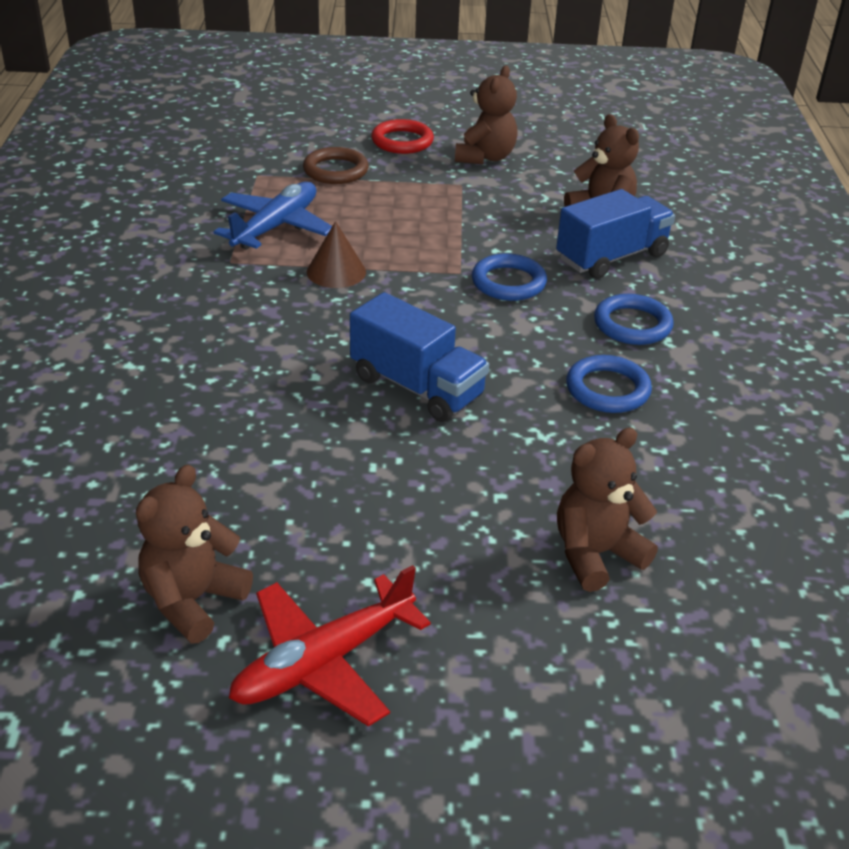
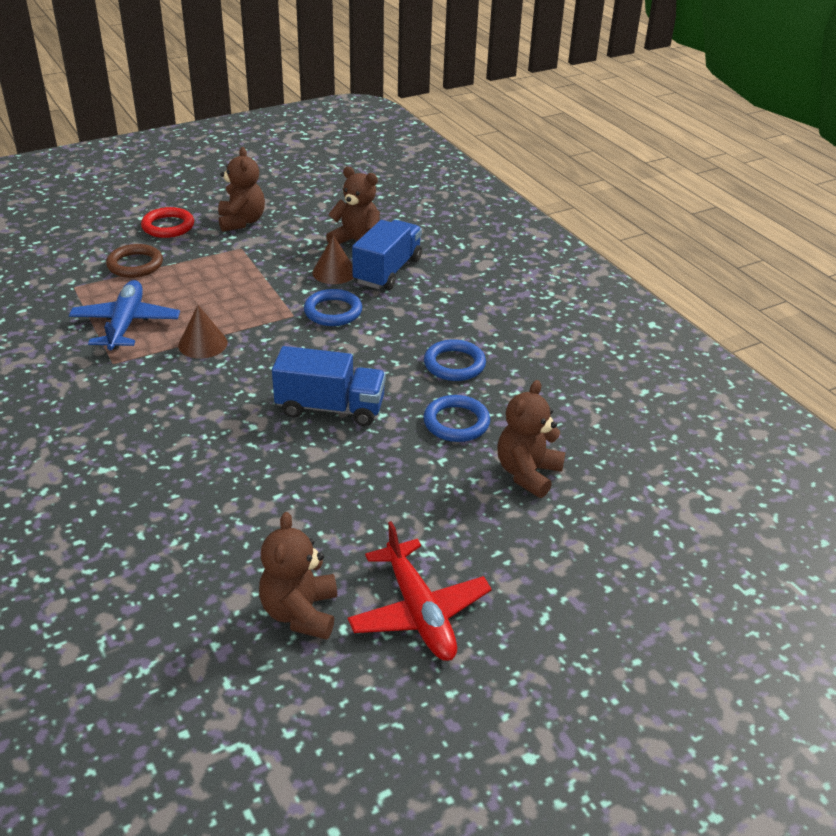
camera: 30 degrees left, 0 degrees up
red plane [229,565,431,726] -> red plane turned 45 degrees counterclockwise [348,521,492,661]
blue ring [594,294,674,345] -> blue ring moved to [423,395,490,442]
none -> brown cone [312,235,354,284]

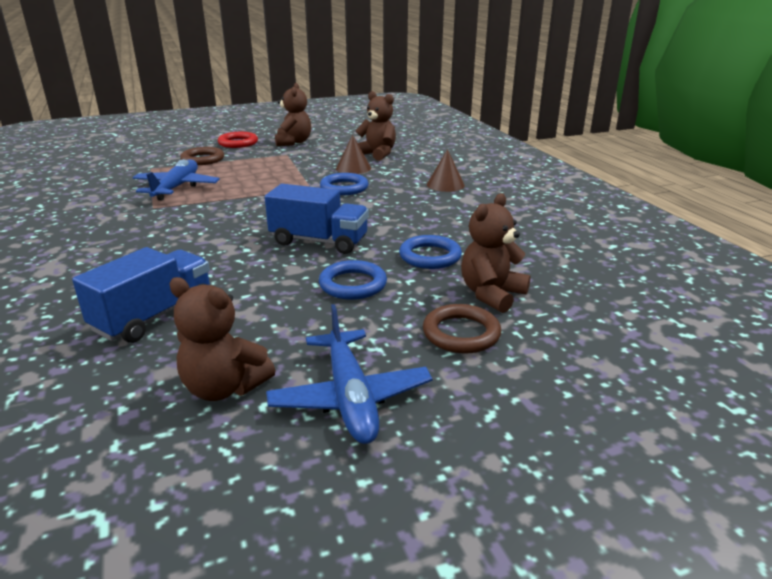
camera: 10 degrees right, 10 degrees down
brown cone [178,305,228,359] -> brown cone moved to [427,149,465,192]
brown teddy bear [259,512,337,640] -> brown teddy bear turned 75 degrees counterclockwise [169,277,276,401]
red plane [348,521,492,661] -> blue plane [266,304,432,444]
blue truck [352,220,422,290] -> blue truck moved to [72,247,210,343]
blue ring [424,339,486,381] -> blue ring moved to [319,260,387,300]
none -> brown ring [423,304,501,353]

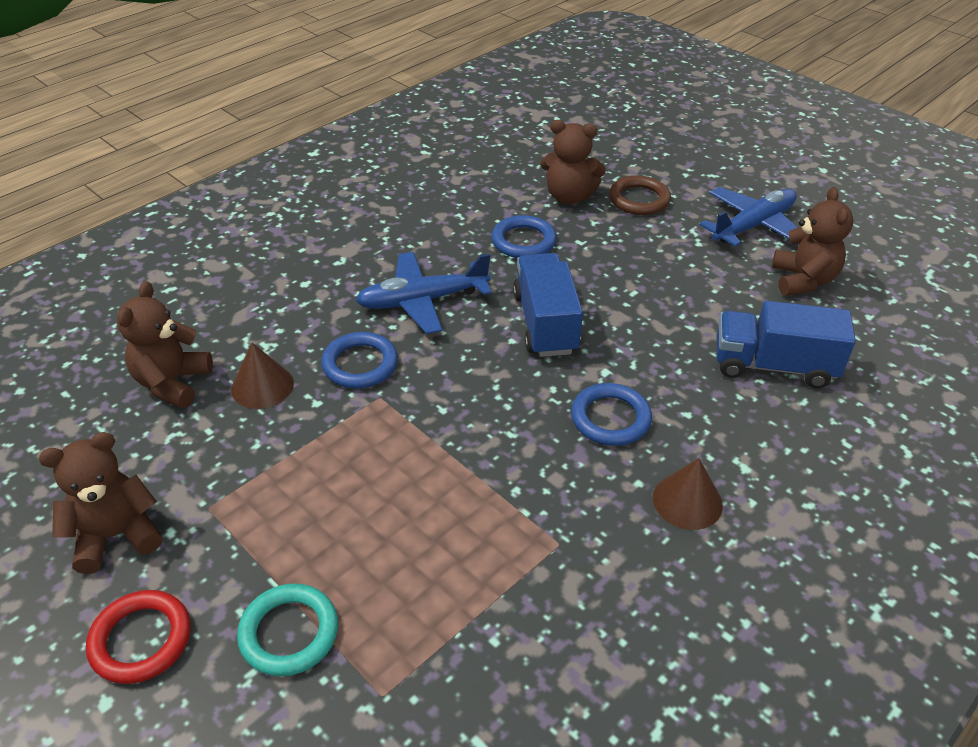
camera: 115 degrees left, 15 degrees up
blue plane [133,159,220,200] -> blue plane moved to [355,252,492,334]
brown ring [180,147,224,165] -> turquoise ring [237,583,338,676]
blue ring [319,260,387,300] -> blue ring moved to [571,383,652,446]
brown cone [427,149,465,192] -> brown cone moved to [653,458,723,530]

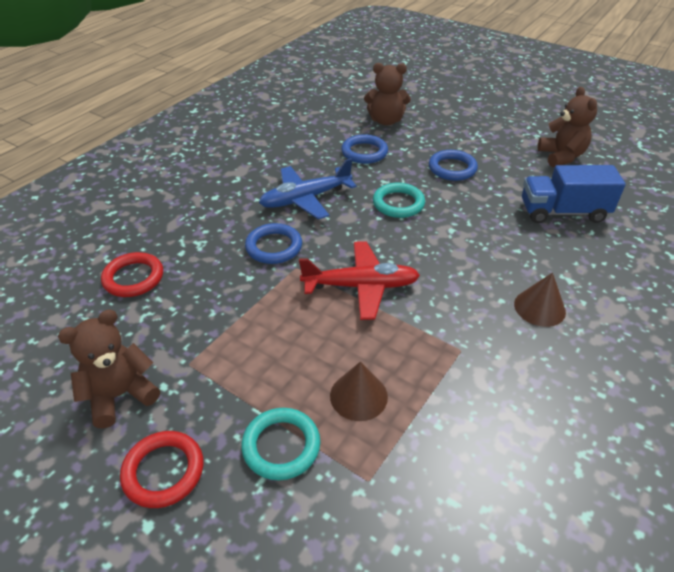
camera: 10 degrees left, 0 degrees up
brown teddy bear [117,281,213,408] -> red ring [101,252,163,297]
brown cone [231,343,294,409] -> brown cone moved to [330,361,388,421]
blue truck [513,253,583,357] -> turquoise ring [373,183,425,218]
blue ring [571,383,652,446] -> blue ring moved to [429,150,478,181]
brown ring [609,176,671,215] -> none
blue plane [700,187,799,247] -> none
none -> red plane [299,241,420,320]

